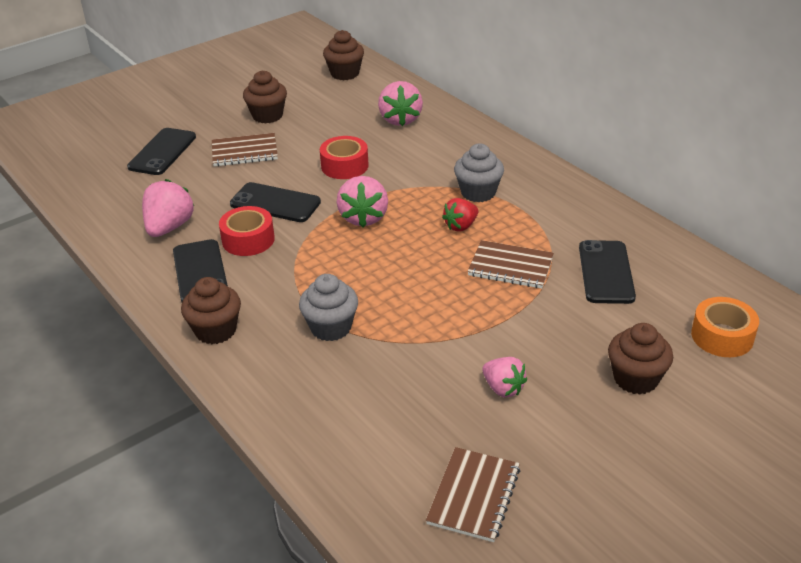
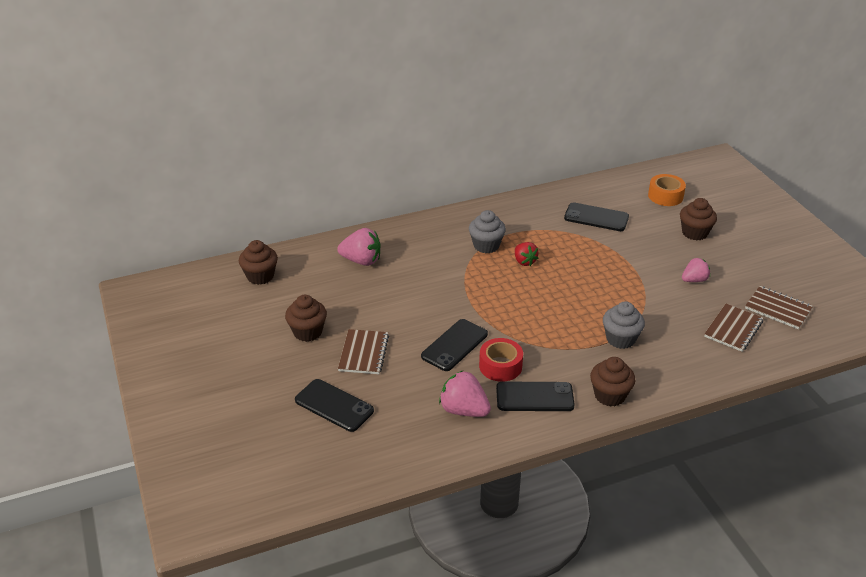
camera: 75 degrees left, 0 degrees up
red tape [320,136,369,179] -> none
pink strawberry [337,176,388,227] -> none
brown notebook [468,240,554,289] -> brown notebook moved to [704,304,763,352]

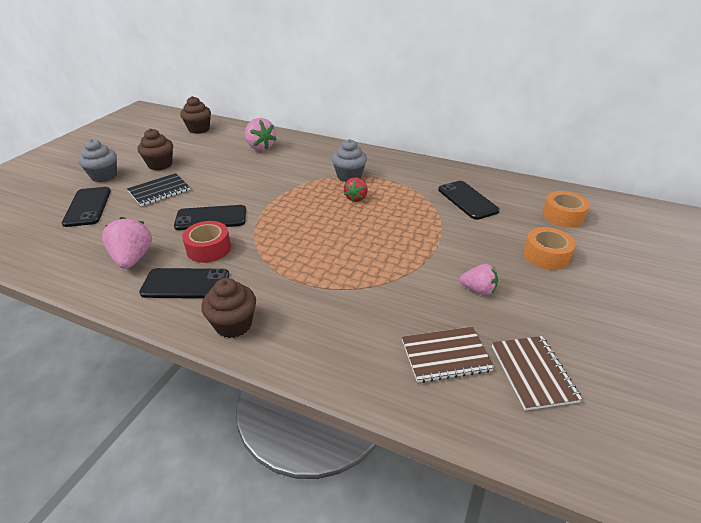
camera: 45 degrees right, 0 degrees up
brown notebook [338,329,389,374] -> black notebook [127,173,190,206]
black phone [496,381,575,411] -> black phone turned 45 degrees counterclockwise [139,268,229,298]
grey cupcake [603,301,645,349] -> grey cupcake moved to [78,139,117,182]
brown cupcake [680,198,717,240] -> orange tape [523,227,576,270]

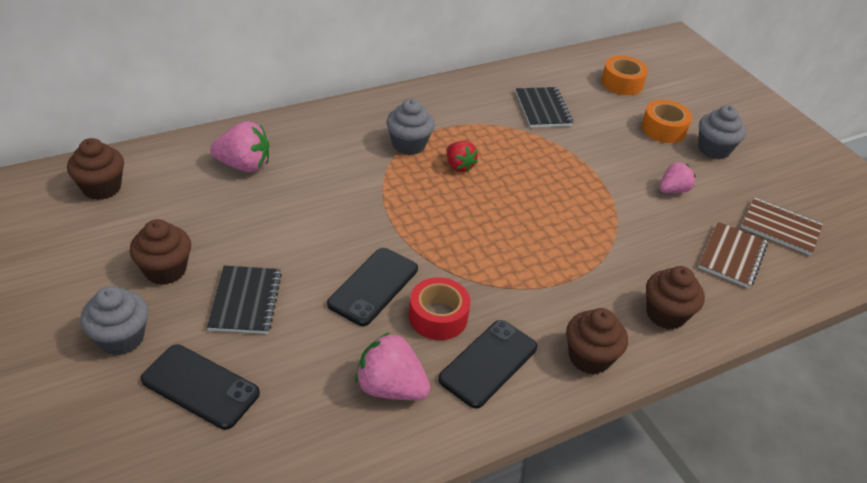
camera: 55 degrees left, 5 degrees up
black phone [438,181,500,220] -> black notebook [516,87,573,127]
none -> brown cupcake [646,266,705,329]
none -> grey cupcake [698,105,746,159]

